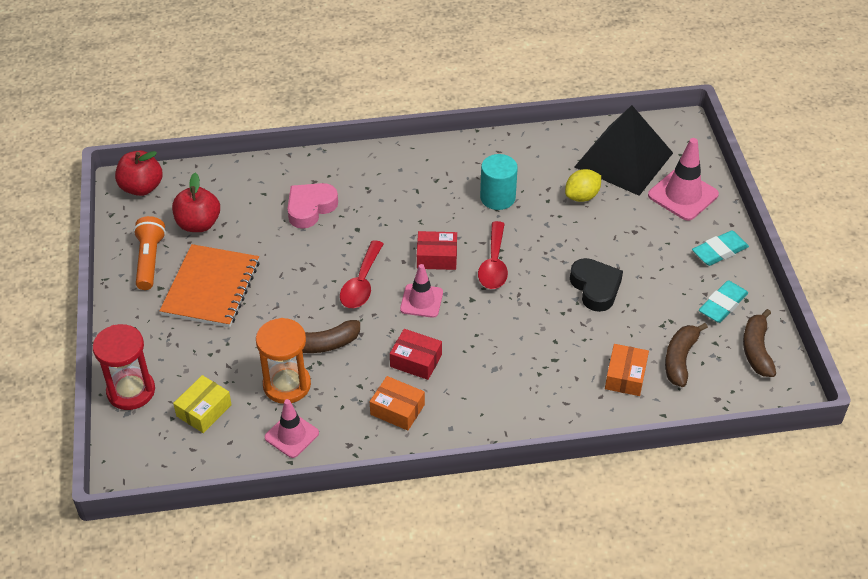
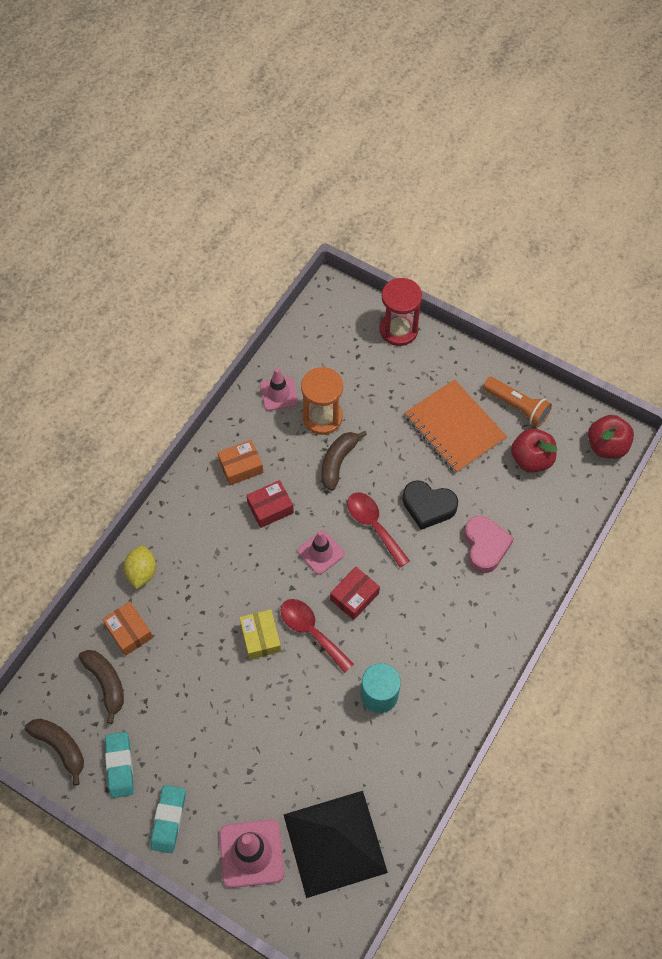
camera: 130 degrees right, 15 degrees up
yellow box [173,375,232,433] -> yellow box moved to [239,609,281,660]
yellow lemon [565,169,601,202] -> yellow lemon moved to [123,545,156,589]
black heart [570,258,623,312] -> black heart moved to [403,480,458,530]

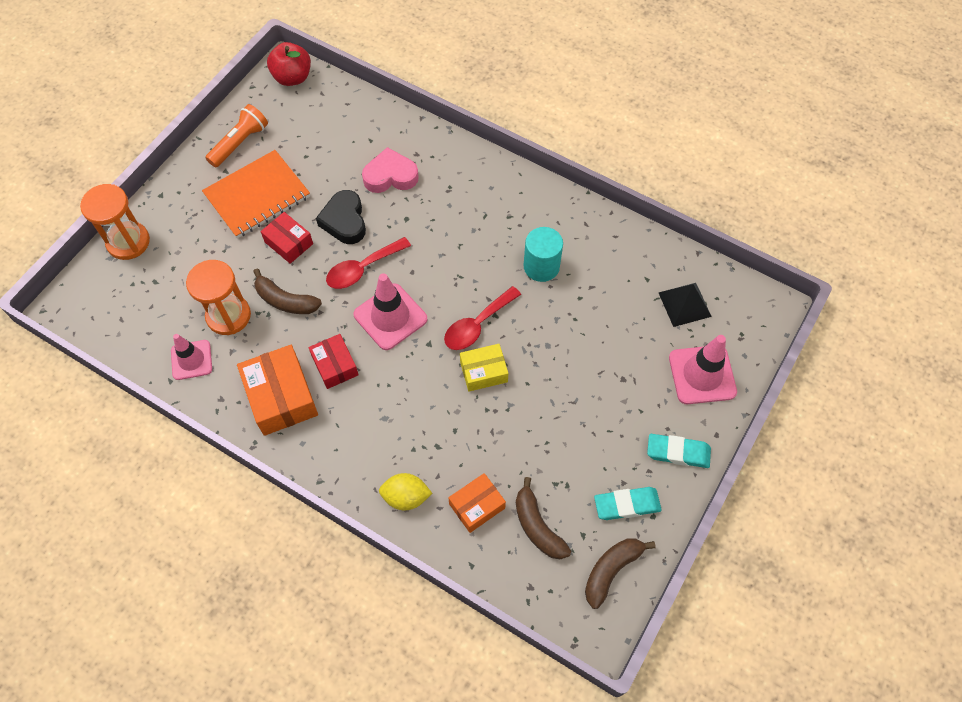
camera: 90 degrees left, 0 degrees up
brown banana [79,650,124,724] -> brown banana turned 90 degrees counterclockwise [516,477,571,559]
orange box [217,440,263,485] -> orange box [237,345,318,436], size x1.63
black pyramid [283,791,388,898] -> black pyramid [659,283,712,327], size x0.52
pink traffic cone [298,531,344,575] -> pink traffic cone [353,273,428,350], size x1.51
red box [330,567,380,620] -> red box moved to [261,212,313,264]
red hourglass [380,278,422,346] -> orange hourglass [80,184,150,260]
black heart [403,480,458,530] -> black heart turned 150 degrees clockwise [316,190,366,244]
red apple [511,428,557,473] -> none

